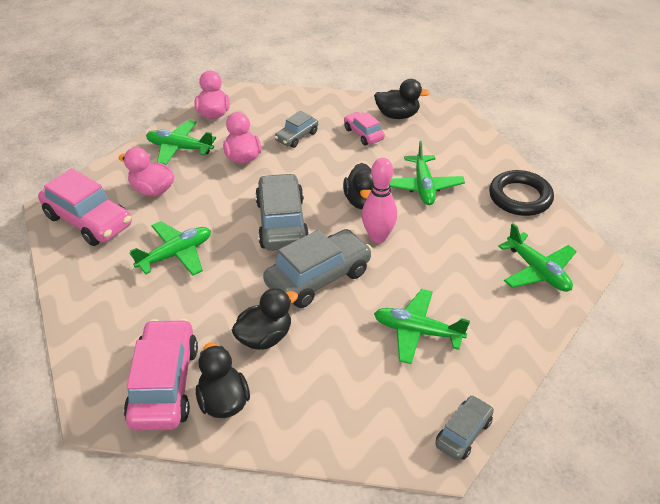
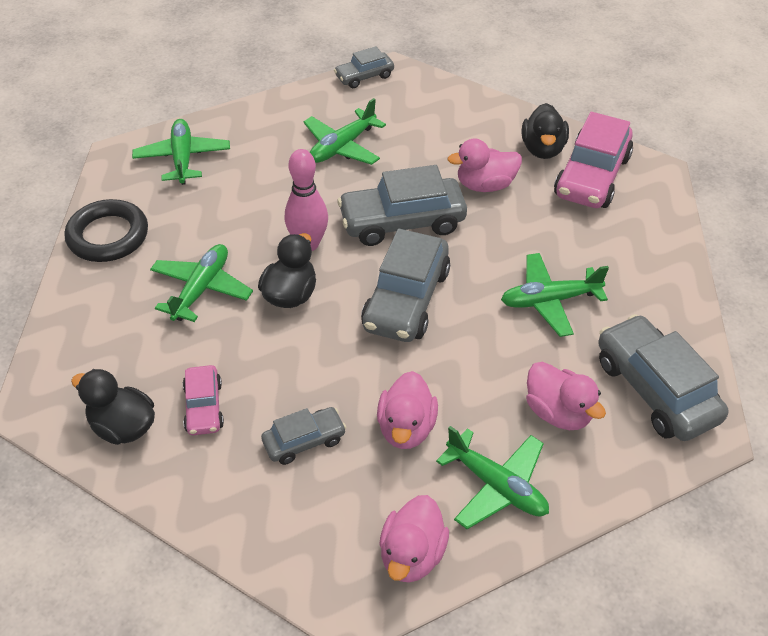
camera: 155 degrees left, 5 degrees up
pink car [38,168,132,246] -> grey car [598,314,728,441]
black duck [231,288,298,350] -> pink duck [447,138,522,192]
green plane [374,289,470,364] -> green plane turned 90 degrees clockwise [303,98,386,165]

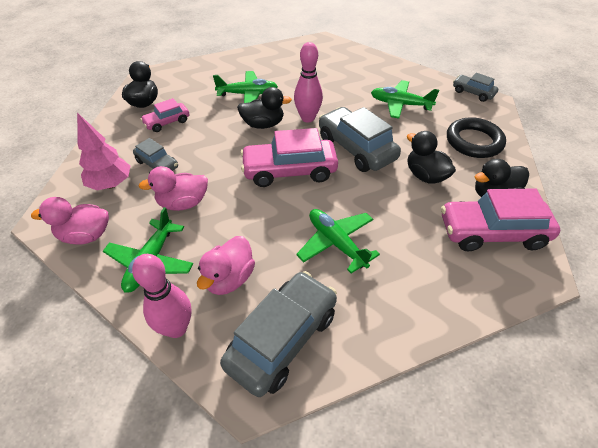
camera: 65 degrees right, 0 degrees up
black ring [64,199,148,262] -> black ring moved to [447,117,506,158]
green plane [132,119,230,185] -> none
grey car [361,229,450,342] -> pink car [240,128,338,187]
pink duck [447,138,522,192] -> black duck [407,131,456,183]
none -> pink tree [77,113,130,190]
none -> pink bowling pin [132,254,192,338]

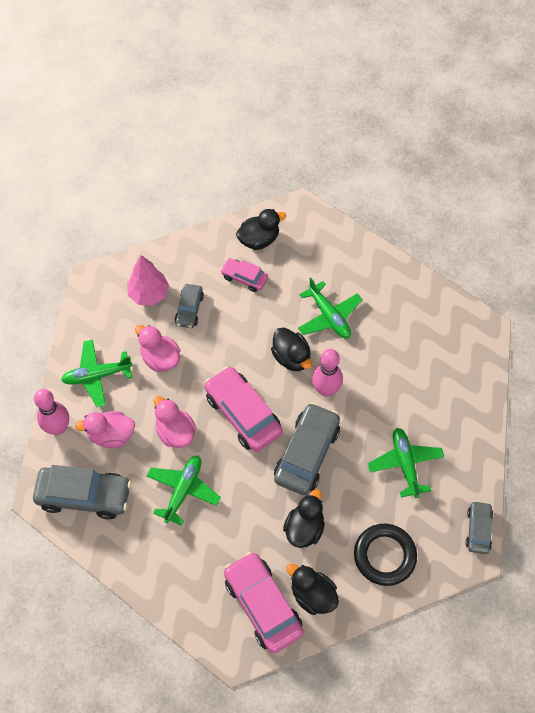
camera: 60 degrees right, 15 degrees up
pink duck [31,197,109,245] -> pink duck moved to [154,396,196,448]

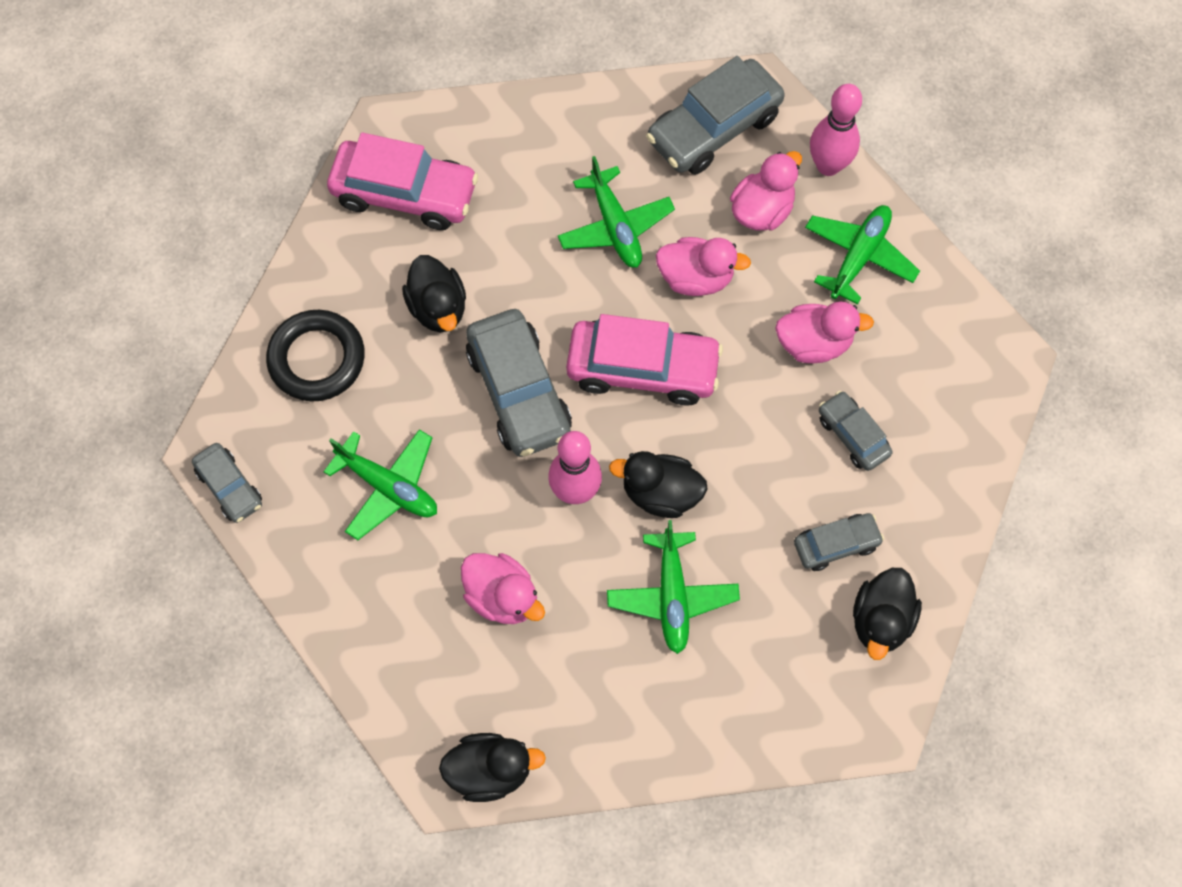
camera: 135 degrees right, 5 degrees up
pink tree [127,255,169,306] -> none
pink car [220,258,268,292] -> grey car [794,513,884,571]
black duck [286,564,339,615] -> black duck moved to [439,733,546,802]
green plane [298,278,362,339] -> green plane turned 105 degrees counterclockwise [607,520,740,654]
none -> pink duck [461,553,545,624]

